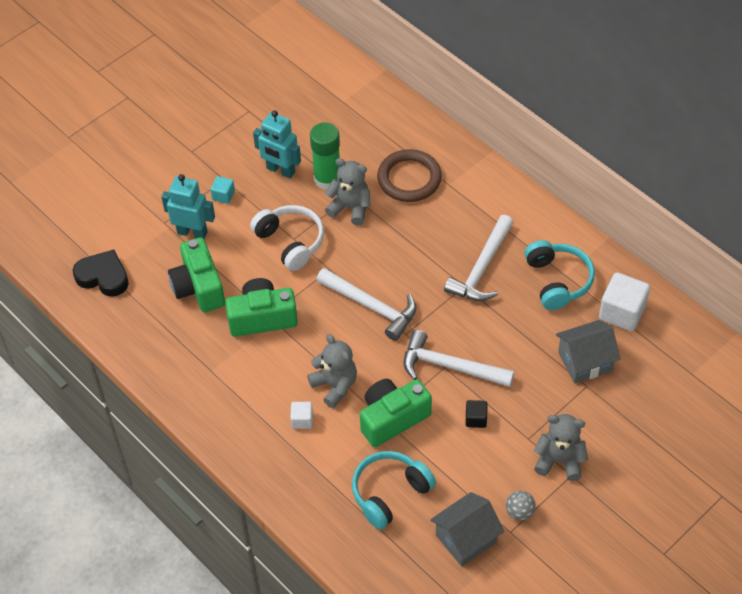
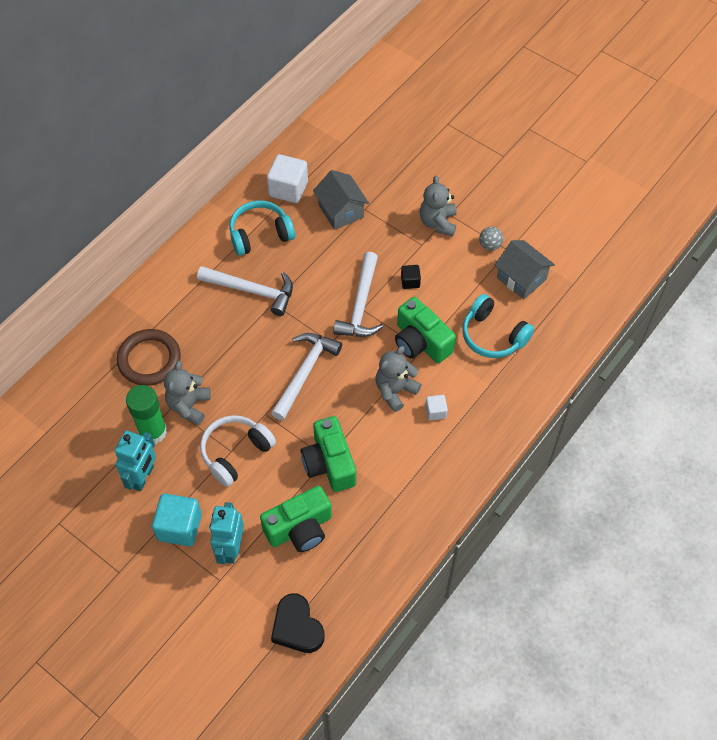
camera: 100 degrees left, 5 degrees up
black heart [73,249,129,297] -> black heart turned 45 degrees counterclockwise [271,594,325,653]
turquoise cube [210,176,235,204] -> turquoise cube [152,493,202,546], size x1.92

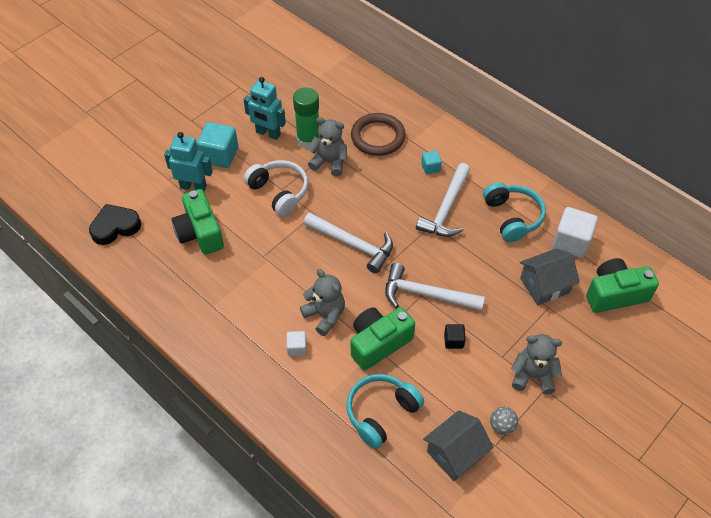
camera: 95 degrees right, 5 degrees down
green camera [301,416,356,492] -> green camera moved to [586,258,659,313]
none -> turquoise cube [421,151,442,174]

